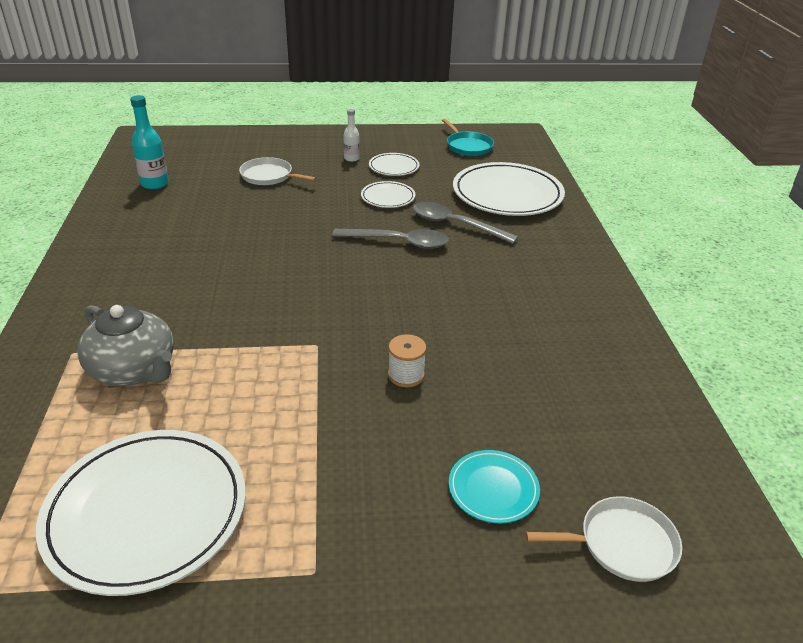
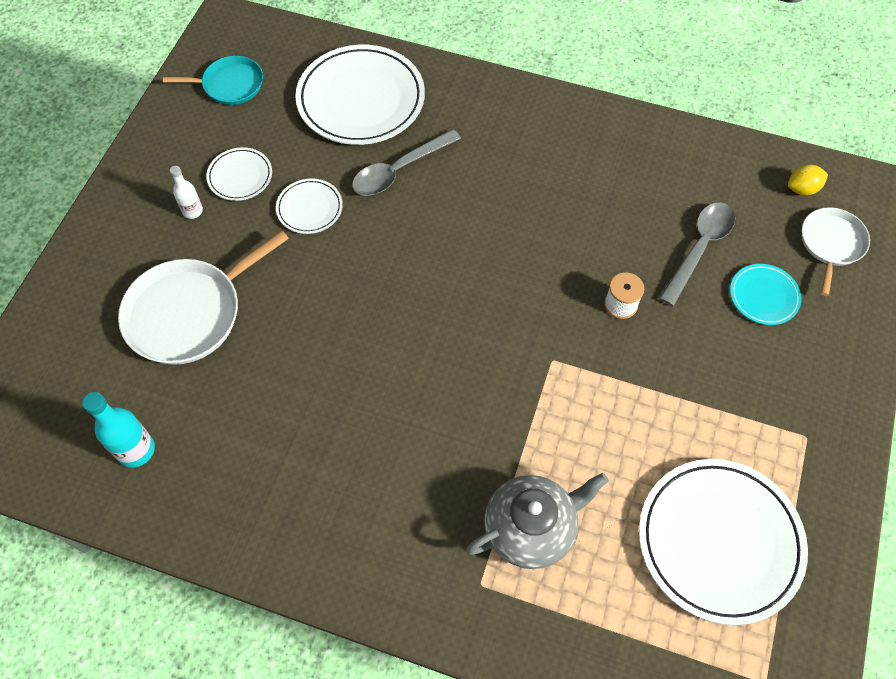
camera: 65 degrees left, 25 degrees up
white pan [239,157,317,185] -> white pan [118,230,289,365], size x1.67
grey spoon [332,229,449,249] -> grey spoon moved to [659,203,735,306]
none -> yellow lemon [788,165,828,195]

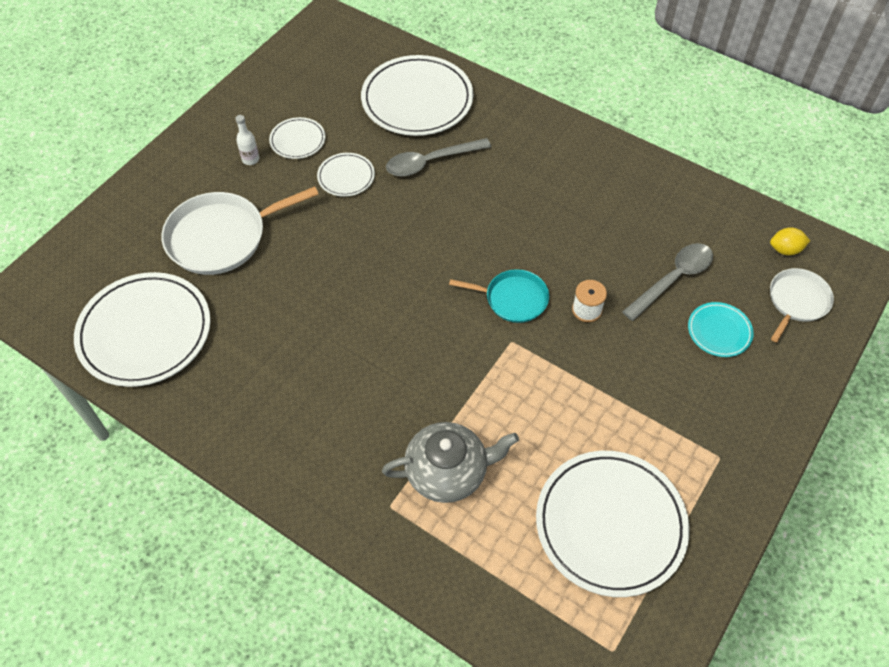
camera: 15 degrees right, 5 degrees down
turquoise bottle [82,392,155,468] -> white plate [74,272,211,387]
turquoise pan [163,56,263,105] -> turquoise pan moved to [449,269,549,323]

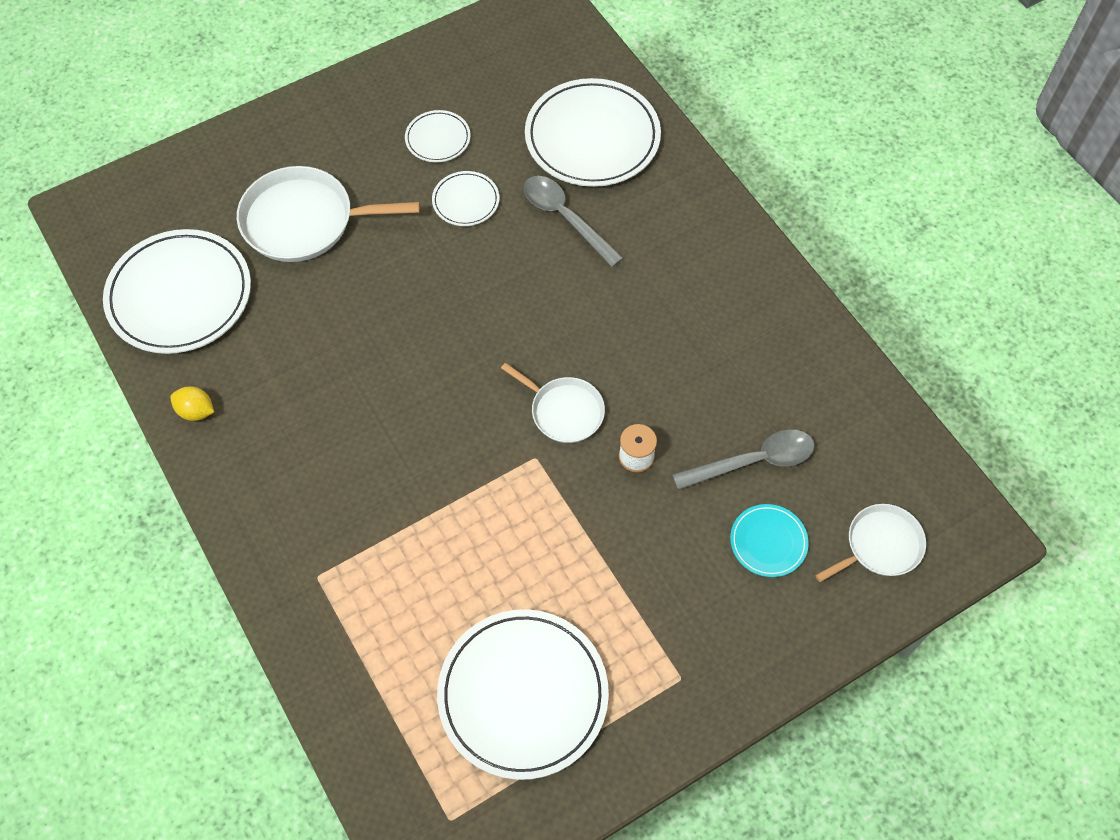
camera: 25 degrees right, 5 degrees up
white bottle [235,115,259,165] -> none
grey teapot [382,422,519,503] -> none
grey spoon [386,138,491,176] -> grey spoon turned 45 degrees clockwise [523,176,623,267]
turquoise pan [449,269,549,323] -> white pan [501,363,605,443]
yellow lemon [770,227,810,255] -> yellow lemon moved to [170,387,214,421]

